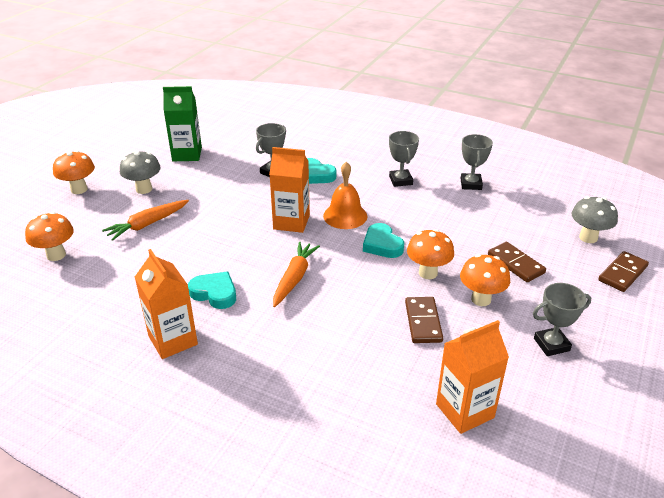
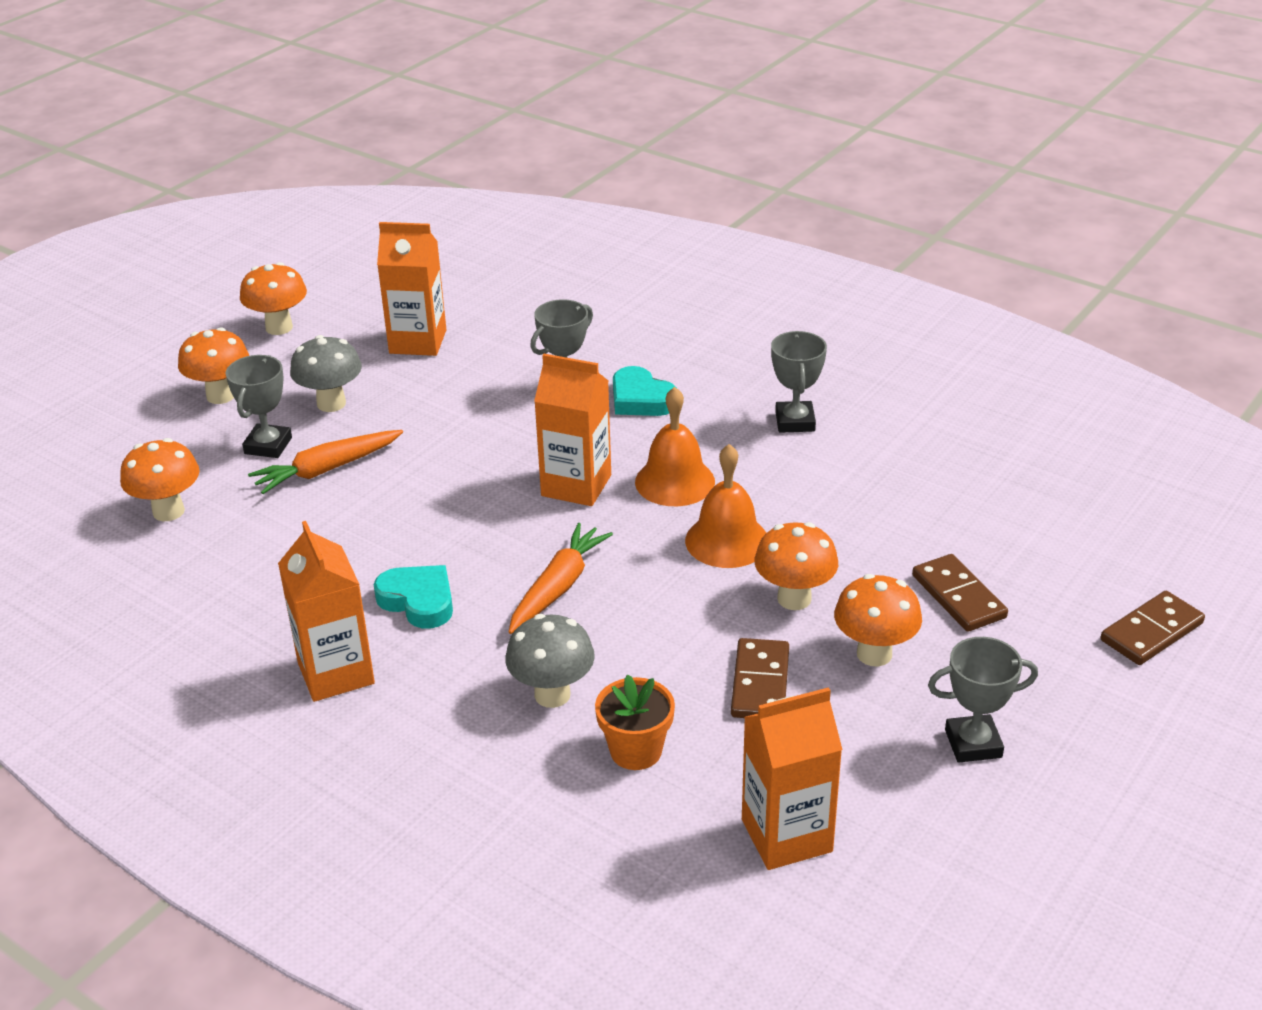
camera: 10 degrees right, 0 degrees up
green carton [163,86,202,161] -> orange carton [377,222,446,356]
turquoise heart [363,223,404,258] -> orange bell [685,444,766,568]
grey trophy [460,134,493,190] -> grey trophy moved to [226,355,292,458]
grey mushroom [572,196,618,243] -> grey mushroom moved to [505,614,595,708]
none -> orange mushroom [240,262,307,335]
none -> orange flower pot [595,674,675,770]

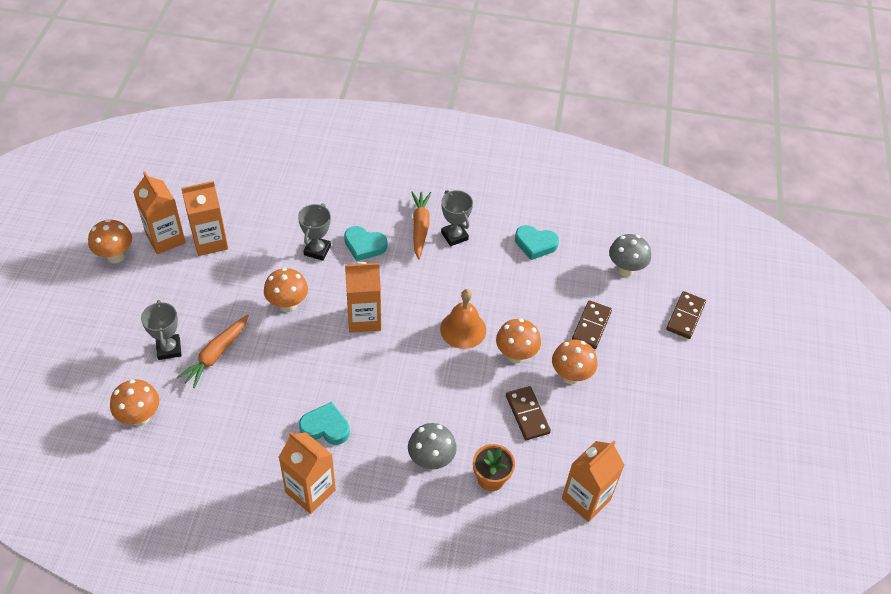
camera: 30 degrees left, 15 degrees up
orange mushroom [178,327,249,404] -> orange mushroom moved to [264,268,308,312]
grey mushroom [290,335,362,412] -> grey mushroom moved to [609,234,651,277]
orange carrot [508,523,613,634] -> orange carrot moved to [411,191,431,259]
orange bell [635,387,715,506] -> none
brown domino [912,554,1008,632] -> brown domino turned 75 degrees clockwise [572,300,612,349]
grey trophy [928,637,1038,763] -> none
none -> orange carton [133,171,186,254]
none -> turquoise heart [515,225,559,260]

